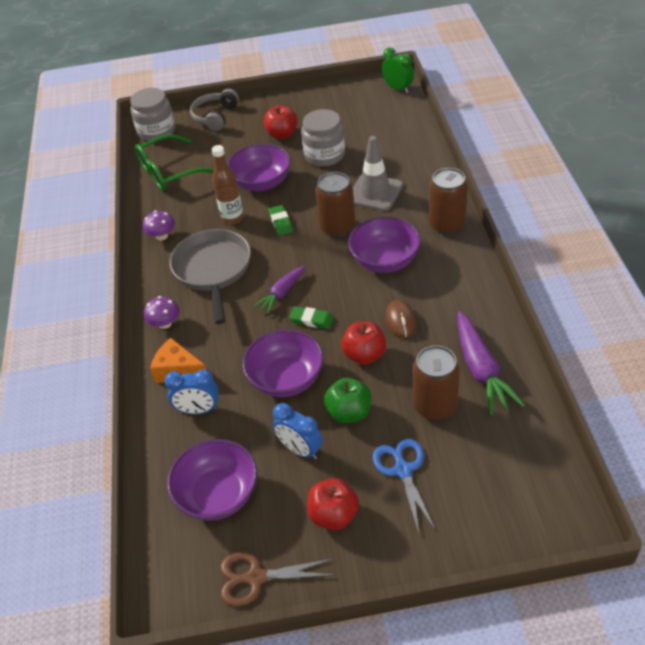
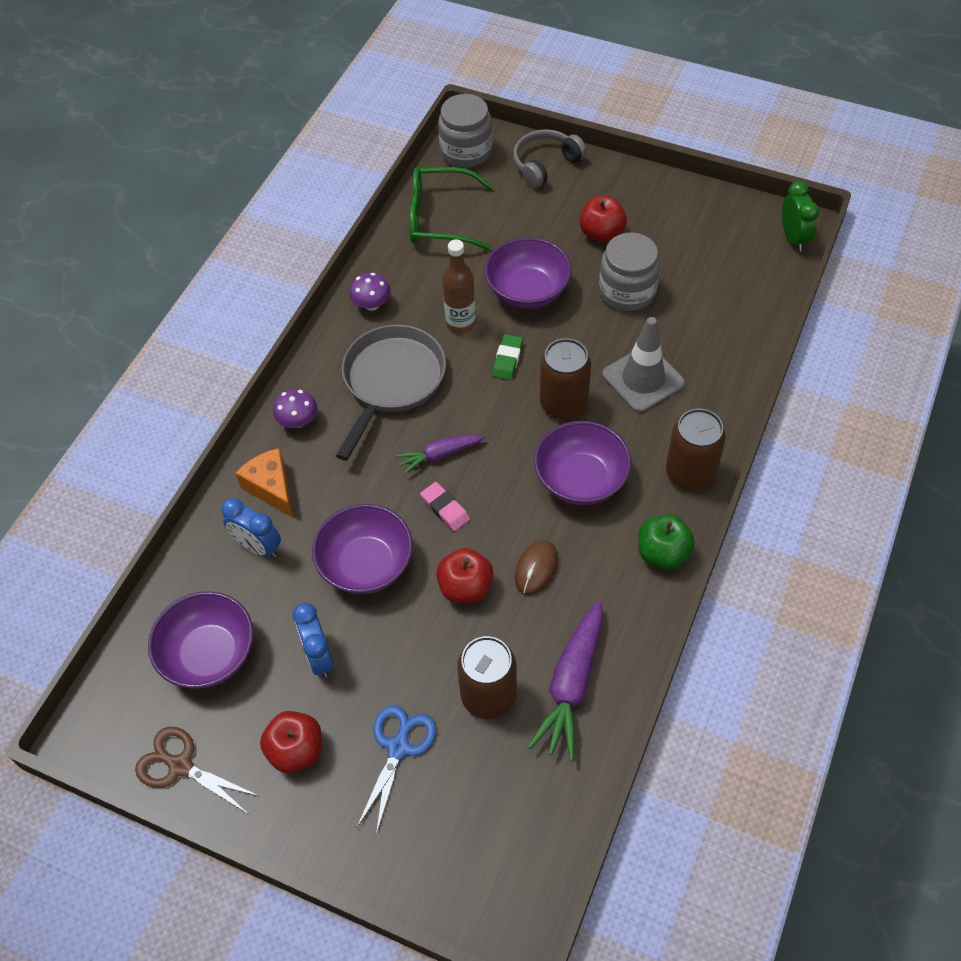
camera: 30 degrees right, 10 degrees up
green eraser [289,306,334,329] -> pink eraser [420,482,470,531]
green apple [324,378,371,424] -> green apple moved to [638,515,695,570]

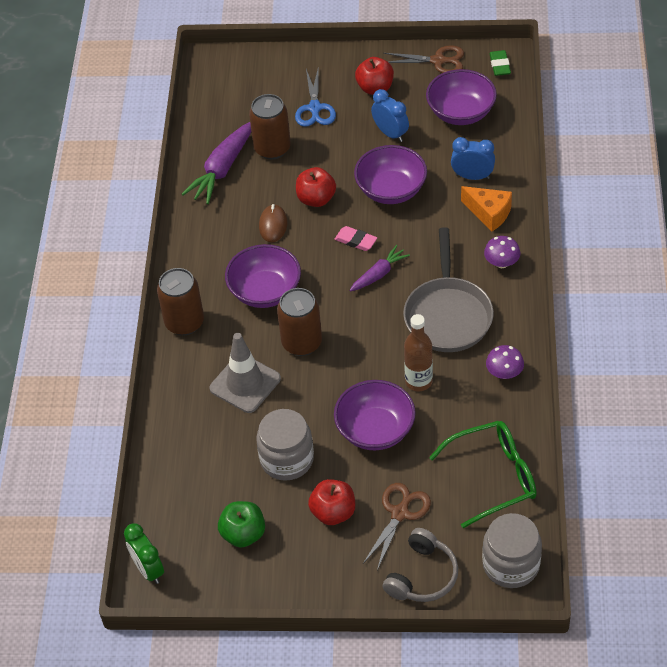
camera: 160 degrees right, 5 degrees down
green eraser [492,334,523,380] -> green eraser moved to [489,50,511,76]
purple carrot [528,600,603,761] -> purple carrot turned 150 degrees counterclockwise [182,122,251,204]
green apple [638,515,695,570] -> green apple moved to [218,501,265,548]
none -> brown scissors [363,483,431,570]

